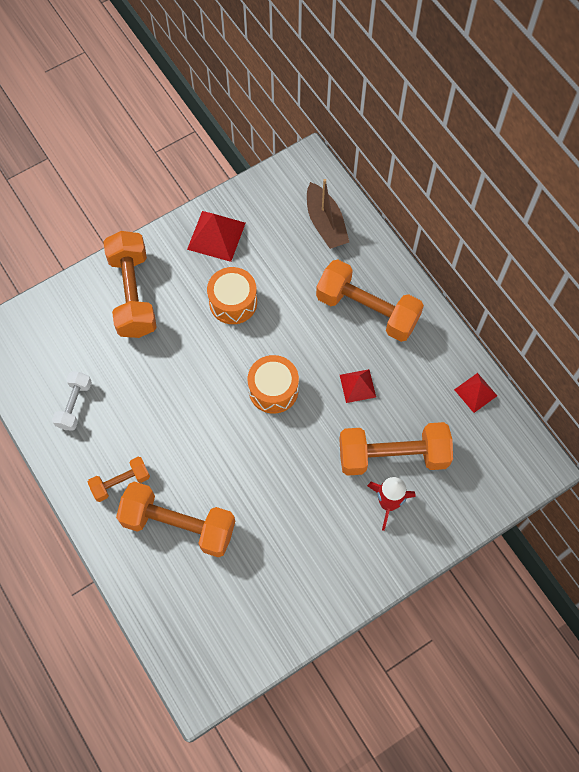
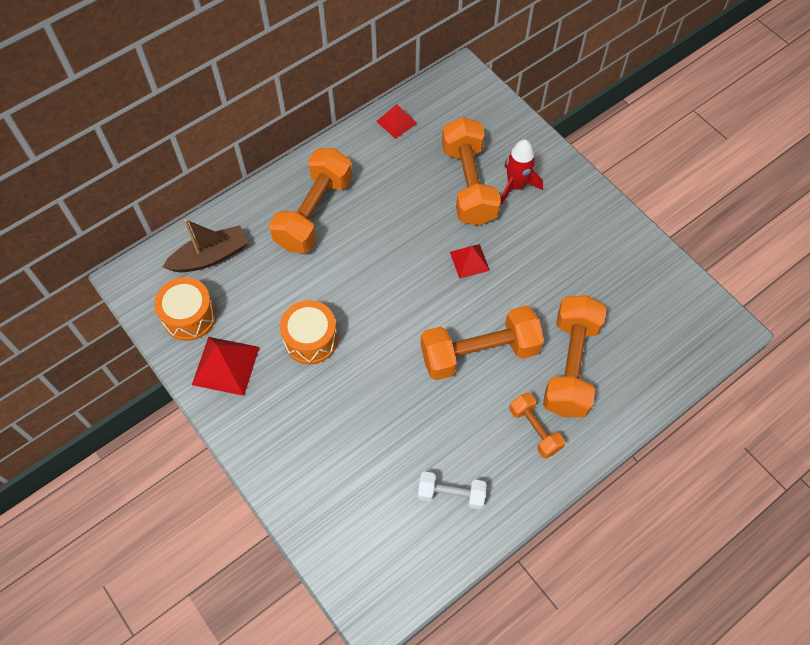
camera: 95 degrees left, 5 degrees down
orange dumbbell [103,231,157,338] -> orange dumbbell moved to [421,306,544,380]
orange drum [248,355,299,414] -> orange drum moved to [154,277,216,341]
red pyramid [340,369,376,403] -> red pyramid moved to [450,244,490,279]

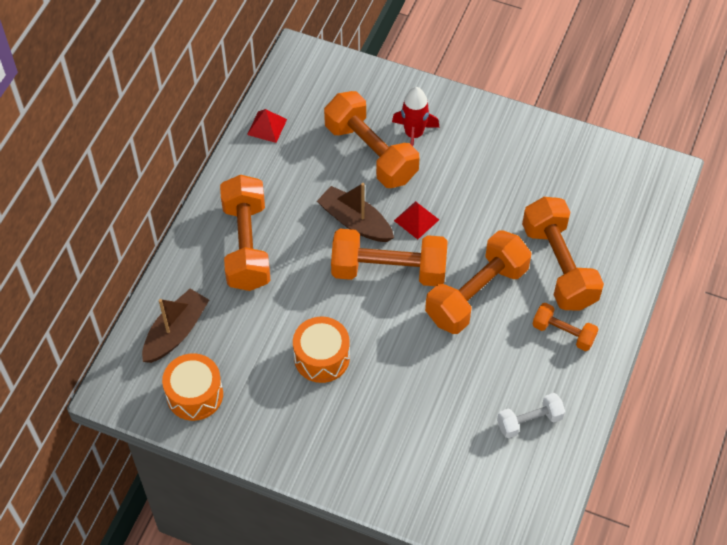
camera: 30 degrees left, 5 degrees down
red pyramid [192,337,260,396] -> none
none -> brown boat [317,183,394,242]
none -> orange dumbbell [331,229,448,286]

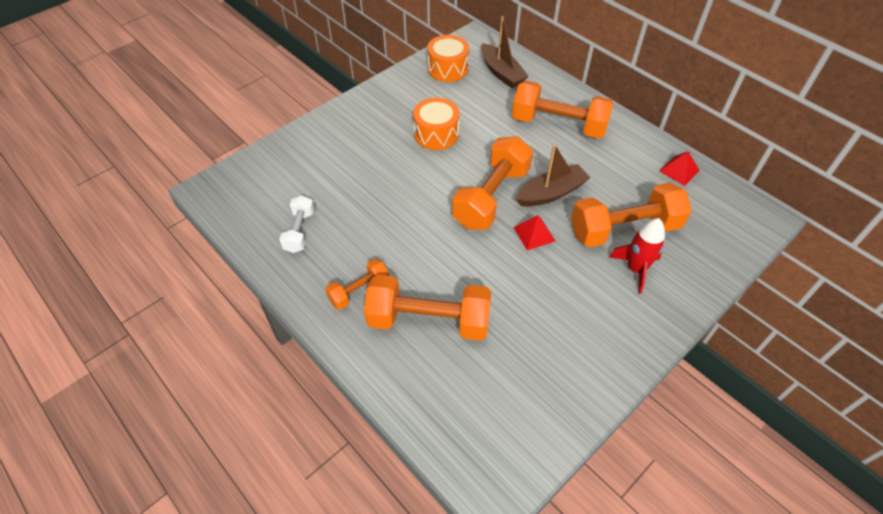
camera: 115 degrees right, 5 degrees down
orange dumbbell [425,230,532,334] -> none

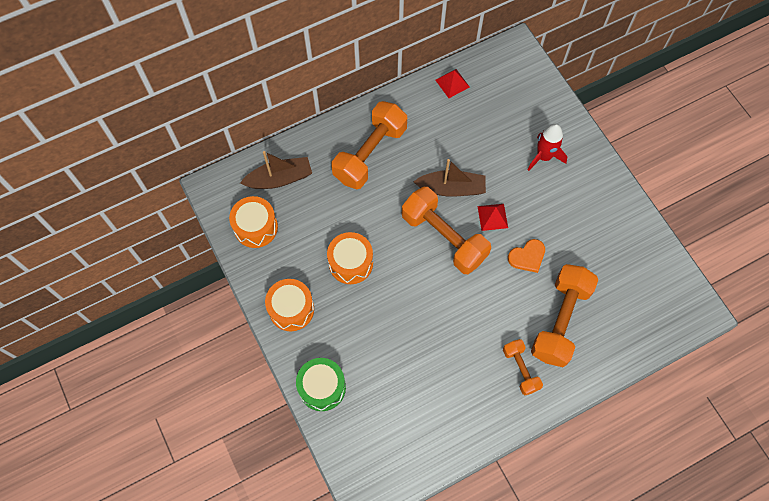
camera: 75 degrees left, 15 degrees up
white dumbbell [279,195,315,253] -> none
brown boat [516,144,590,207] -> brown boat turned 105 degrees clockwise [414,159,486,197]
orange dumbbell [571,183,692,247] -> none
none -> orange drum [265,279,314,331]
none -> green drum [296,358,346,411]
none -> orange heart [508,239,545,273]

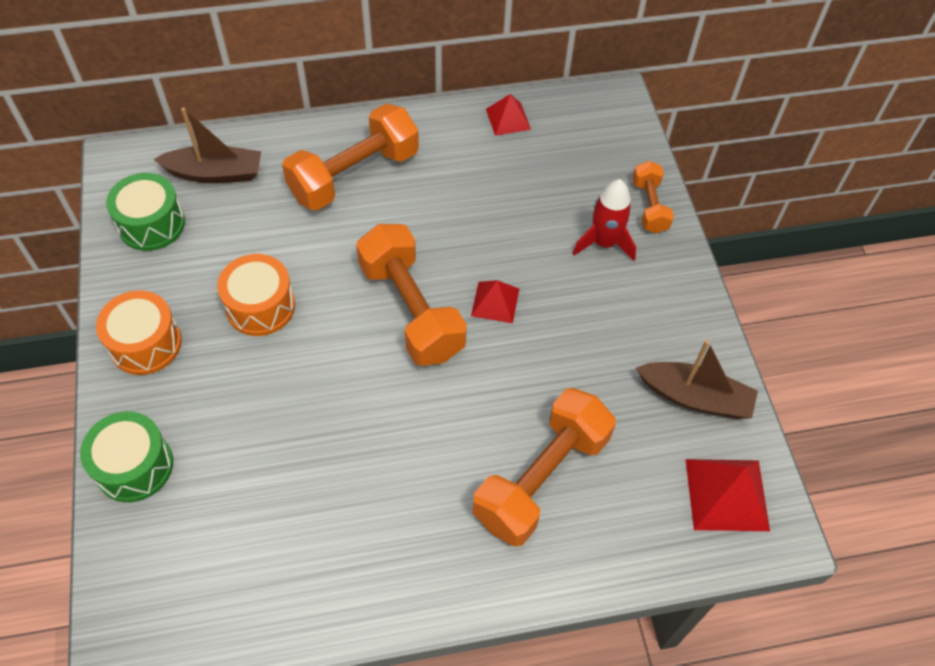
camera: 15 degrees right, 10 degrees down
orange drum [229,196,278,248] -> green drum [106,173,185,251]
brown boat [414,159,486,197] -> brown boat moved to [636,340,758,419]
orange dumbbell [503,339,543,395] -> orange dumbbell moved to [633,161,674,233]
orange heart [508,239,545,273] -> none
none -> red pyramid [686,459,770,531]

